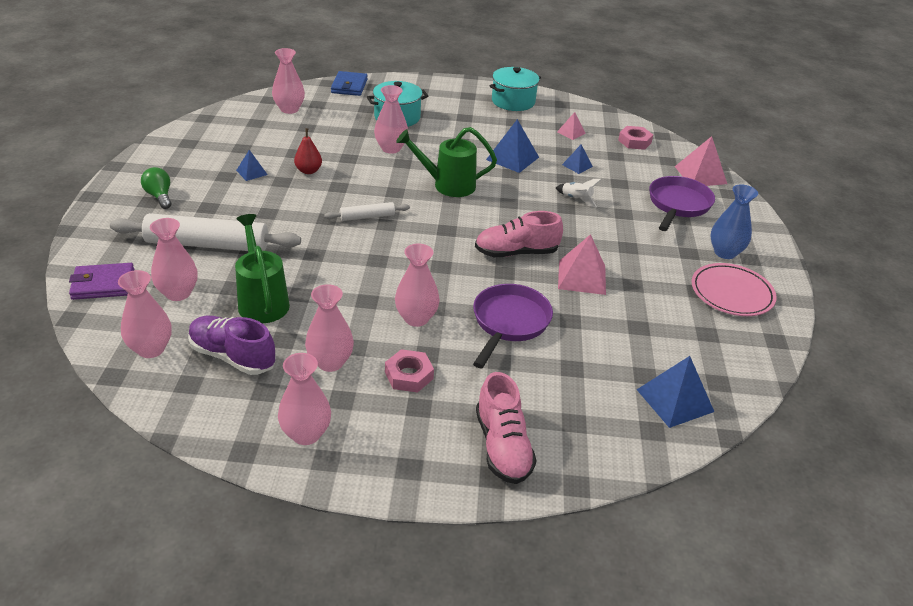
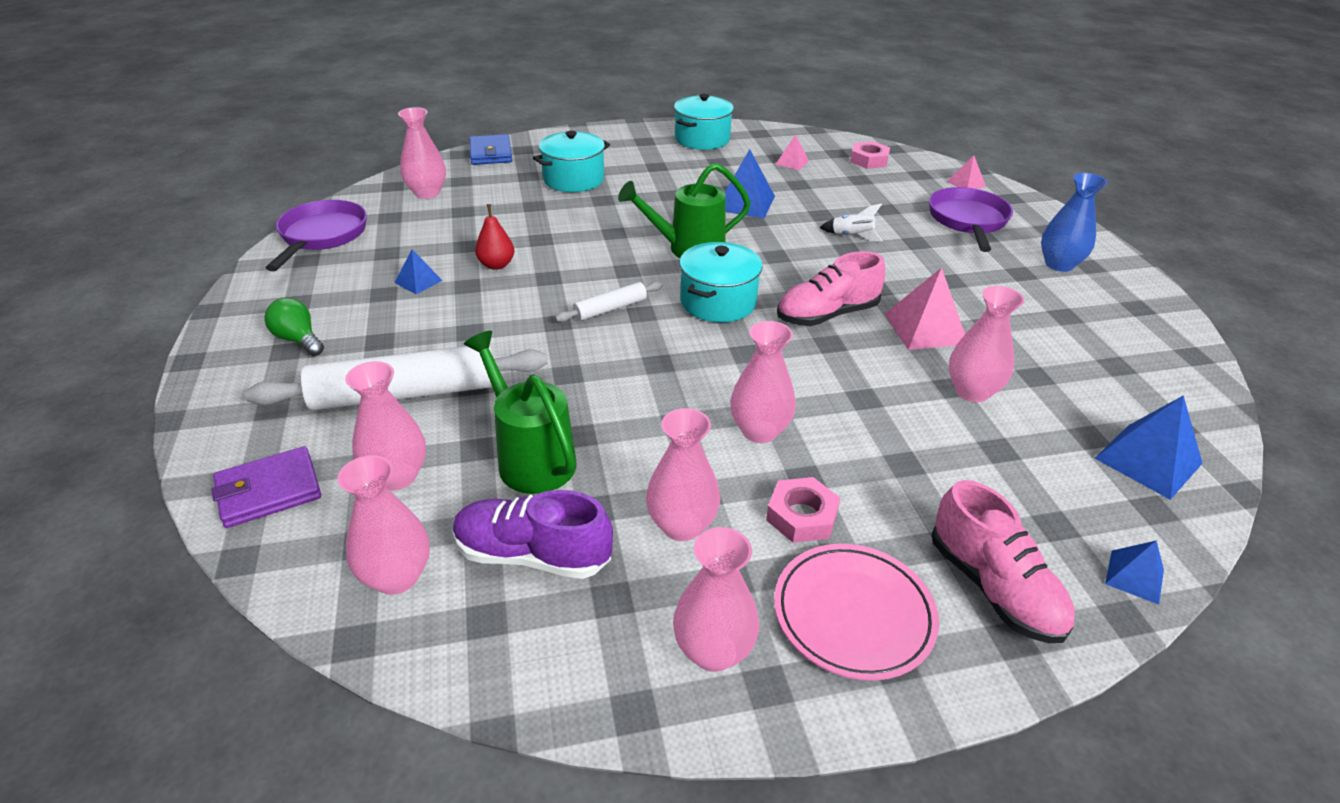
camera: 15 degrees left, 0 degrees up
pink vase [374,85,408,154] -> pink vase moved to [949,286,1024,402]
purple pan [473,284,553,368] -> purple pan moved to [266,200,367,271]
blue pyramid [562,144,593,174] -> blue pyramid moved to [1105,540,1164,605]
pink pyramid [675,136,727,186] -> pink pyramid [947,155,986,189], size x0.56
pink plate [692,263,777,316] -> pink plate moved to [774,544,939,681]
none -> turquoise pot [679,242,763,322]

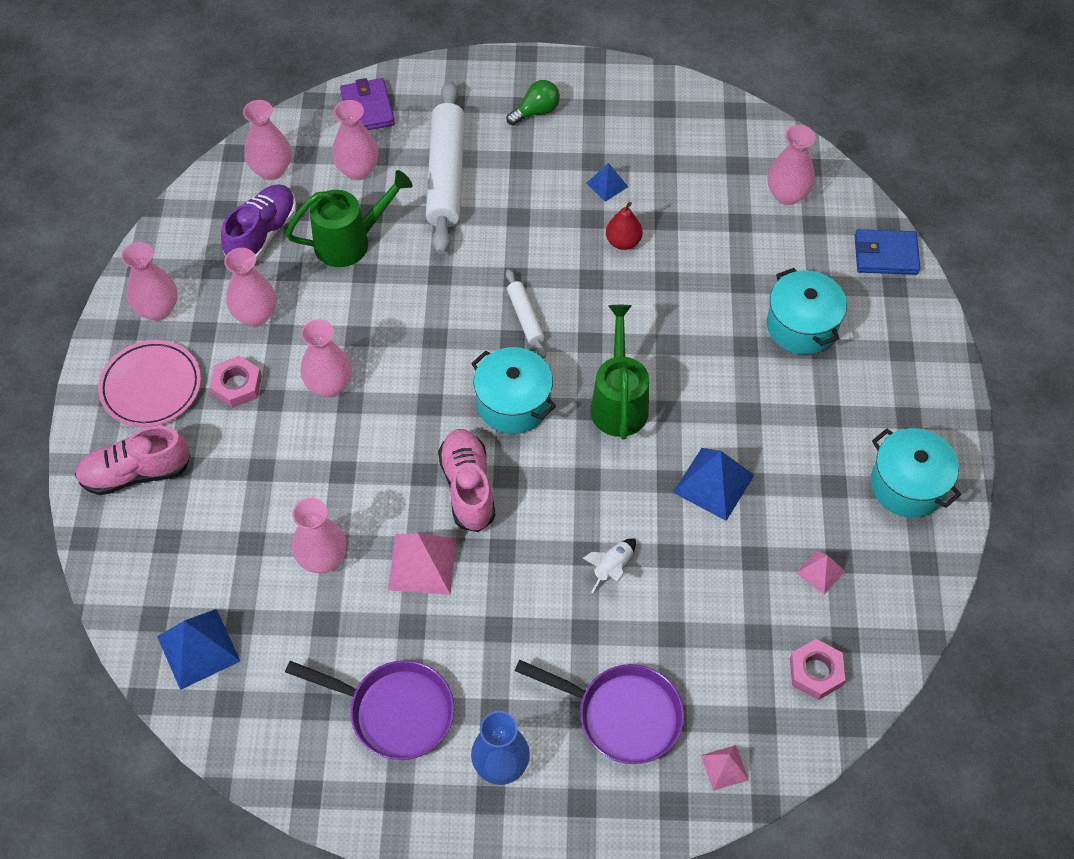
camera: 105 degrees right, 20 degrees up
purple pan [266,200,367,271] -> purple pan moved to [285,660,454,760]
blue pyramid [1105,540,1164,605] -> none

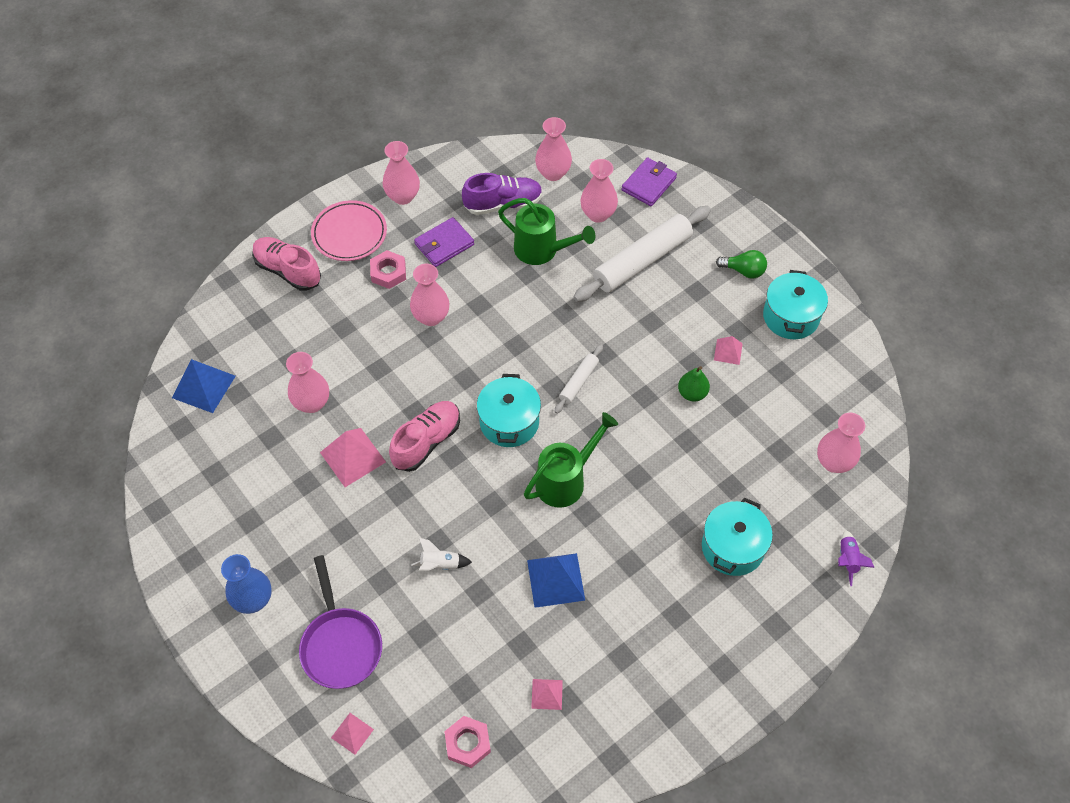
camera: 50 degrees right, 0 degrees up
pink vase [224,248,276,327] -> purple wallet [414,217,474,267]
purple pan [285,660,454,760] -> none
blue pyramid [587,163,628,202] -> pink pyramid [714,336,743,365]
red pear [606,202,642,250] -> green pear [678,366,710,402]
blue wallet [854,229,920,275] -> purple rocket [838,530,874,586]
turquoise pot [871,428,961,518] -> turquoise pot moved to [763,270,828,339]

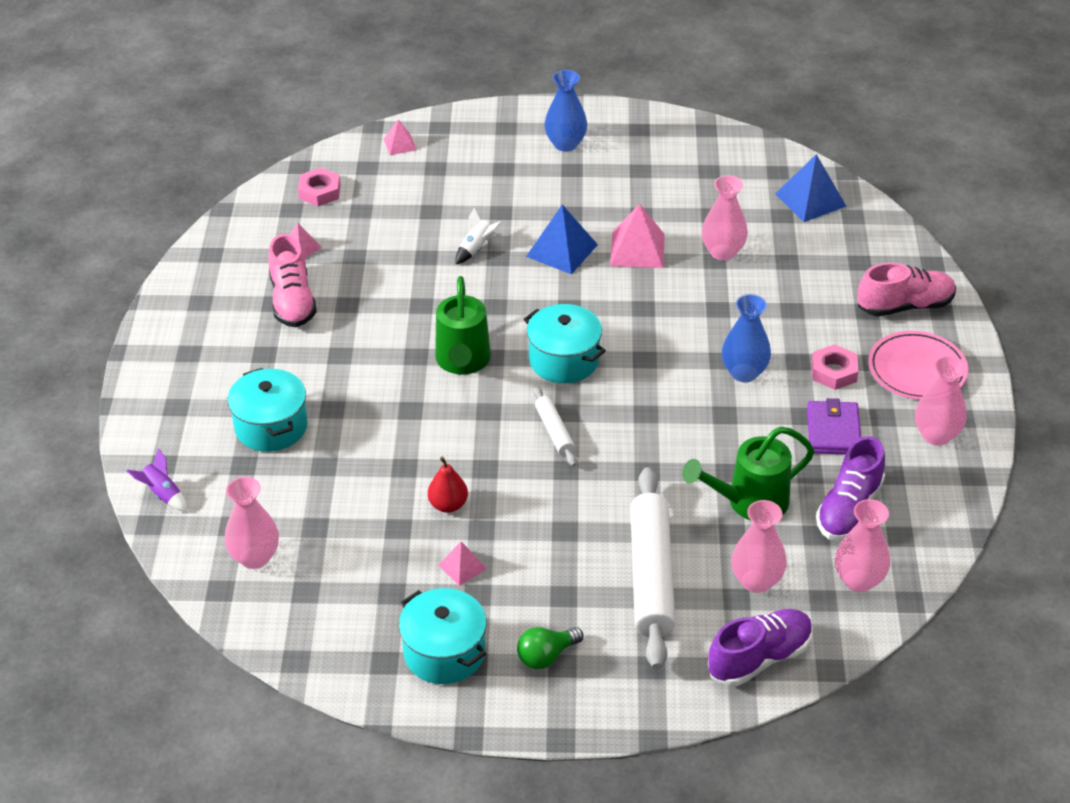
camera: 130 degrees right, 15 degrees down
purple pan [299,555,382,689] -> none
pink shoe [389,401,460,472] -> pink shoe moved to [268,234,317,327]
pink vase [410,264,449,326] -> blue vase [722,294,771,382]
blue pyramid [527,553,585,608] -> blue pyramid moved to [526,205,598,274]
purple wallet [622,158,677,206] -> purple shoe [708,609,813,686]
green pear [678,366,710,402] -> red pear [428,456,468,513]

